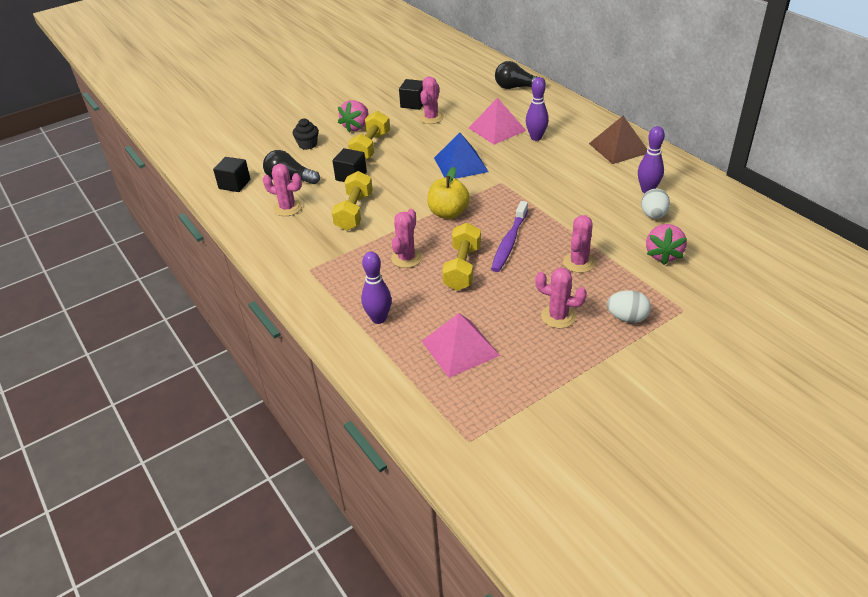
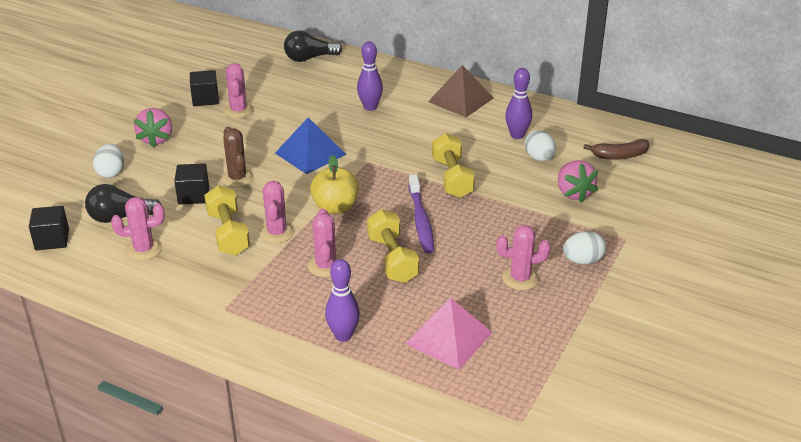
camera: 30 degrees left, 5 degrees down
black cupcake [293,118,319,150] -> white egg [93,144,124,178]
yellow dumbbell [348,111,390,160] -> yellow dumbbell moved to [432,133,475,198]
pink pyramid [469,98,526,145] -> none
pink cactus [563,215,596,273] -> pink cactus moved to [259,181,294,243]
none -> brown cactus [221,127,254,188]
none -> brown banana [583,139,649,160]

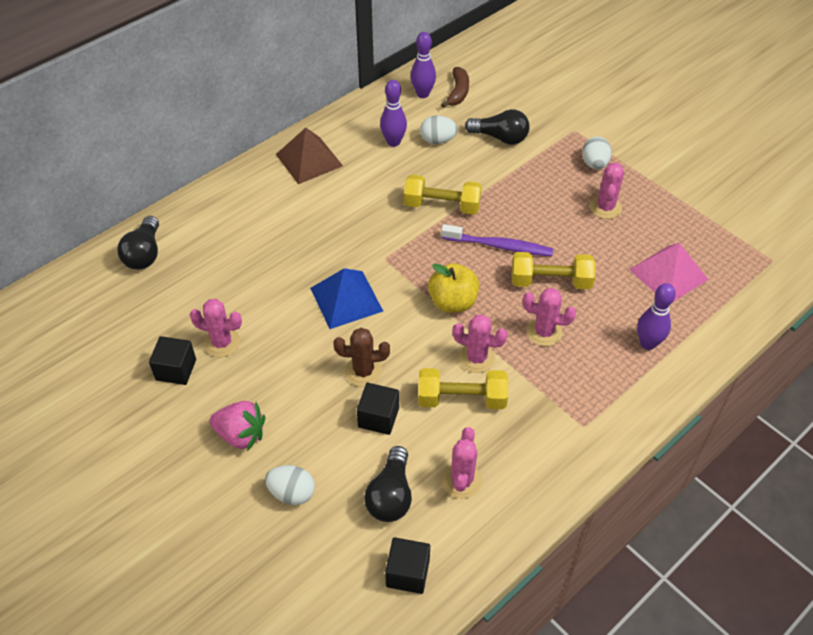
camera: 70 degrees left, 15 degrees up
purple bowling pin [357,41,383,111] -> purple bowling pin moved to [411,32,436,98]
pink strawberry [558,161,598,203] -> black light bulb [465,109,530,145]

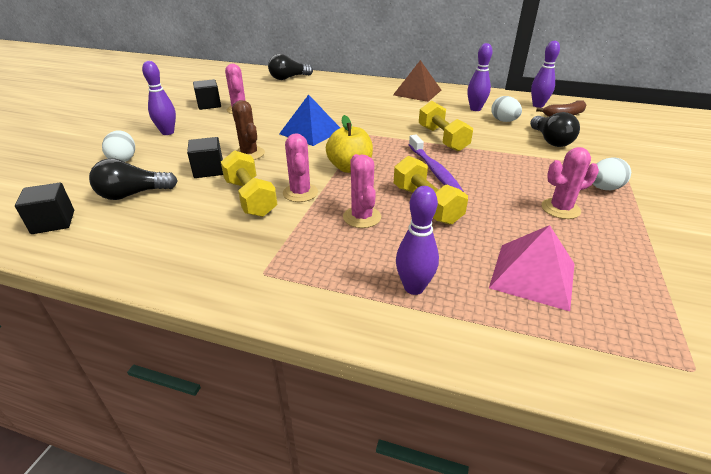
camera: 60 degrees right, 15 degrees down
pink strawberry [209,401,265,451] -> purple bowling pin [142,61,176,135]
pink cactus [442,427,482,499] -> none

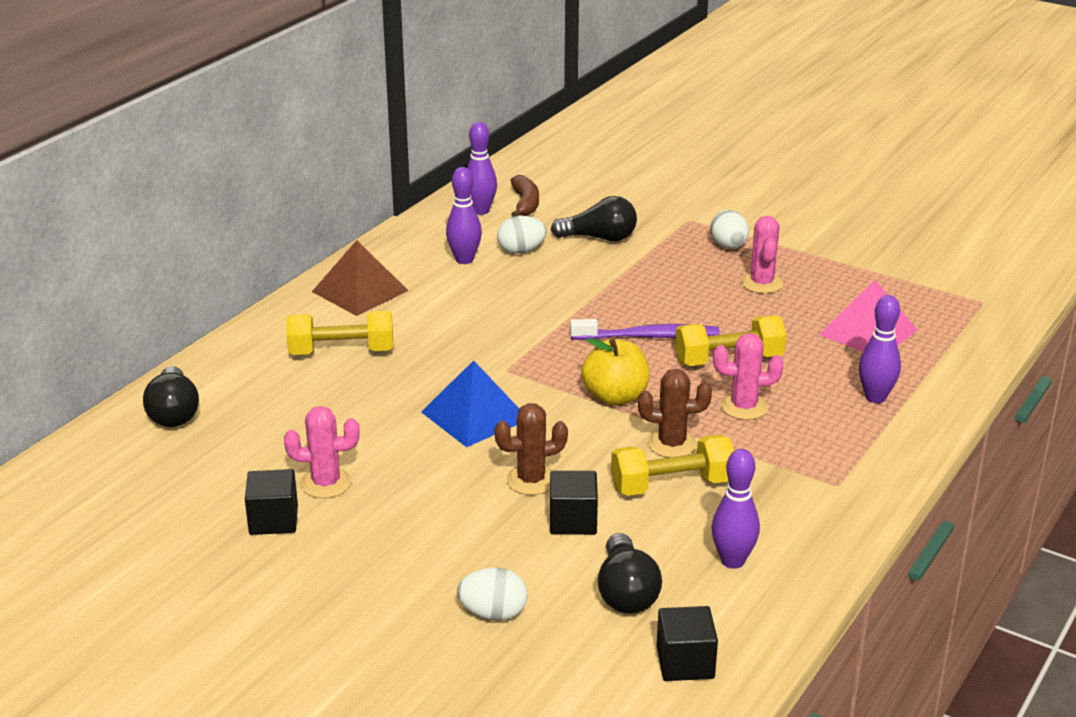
camera: 75 degrees left, 5 degrees down
purple bowling pin [142,61,176,135] -> purple bowling pin moved to [712,449,760,569]
pink cactus [283,133,318,202] -> brown cactus [638,369,712,458]
yellow dumbbell [419,101,473,151] -> yellow dumbbell moved to [287,311,393,355]

